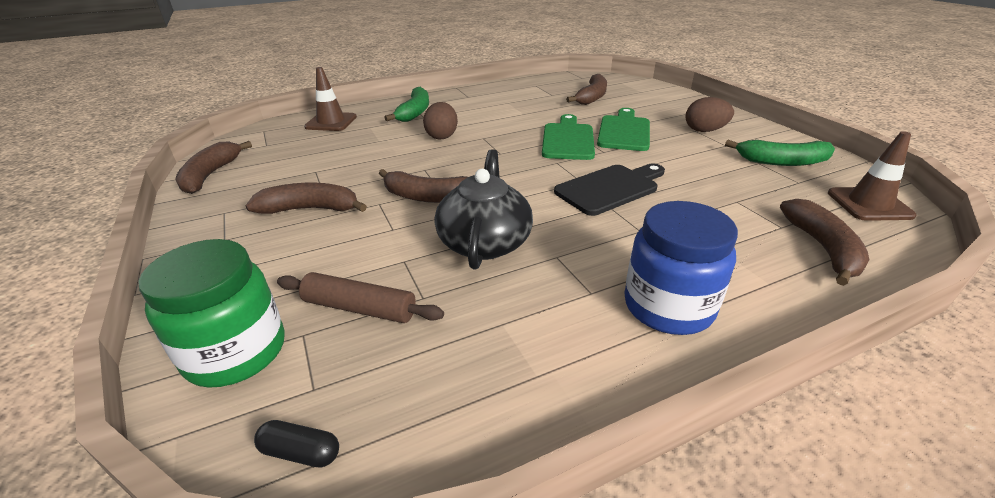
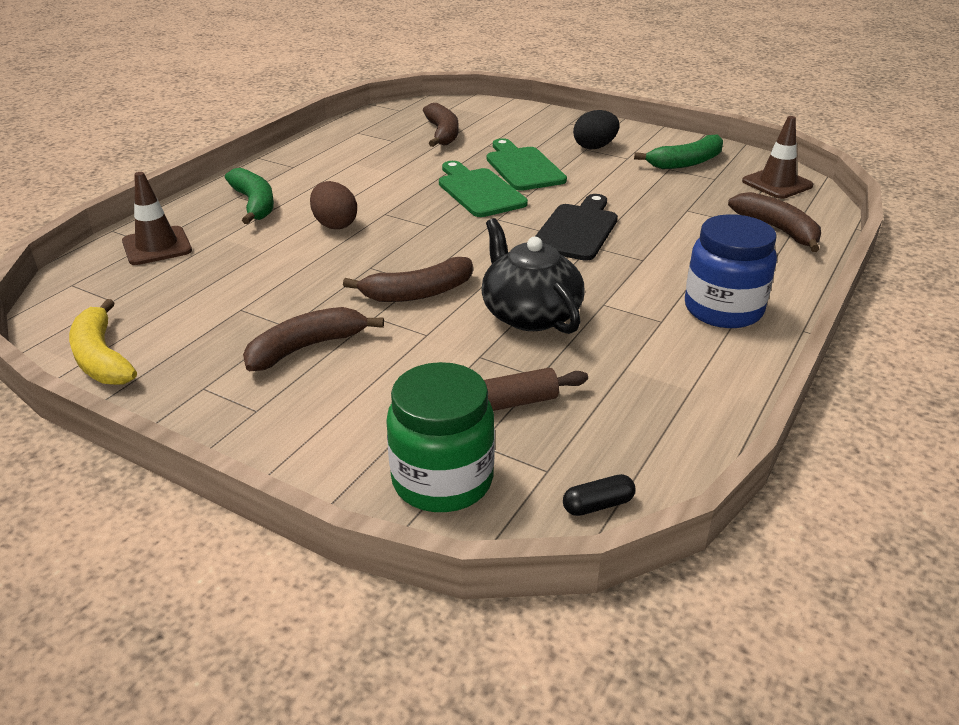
camera: 35 degrees left, 0 degrees up
brown banana [175,141,252,194] -> yellow banana [69,299,137,385]
brown egg [686,97,734,132] -> black egg [573,110,620,149]

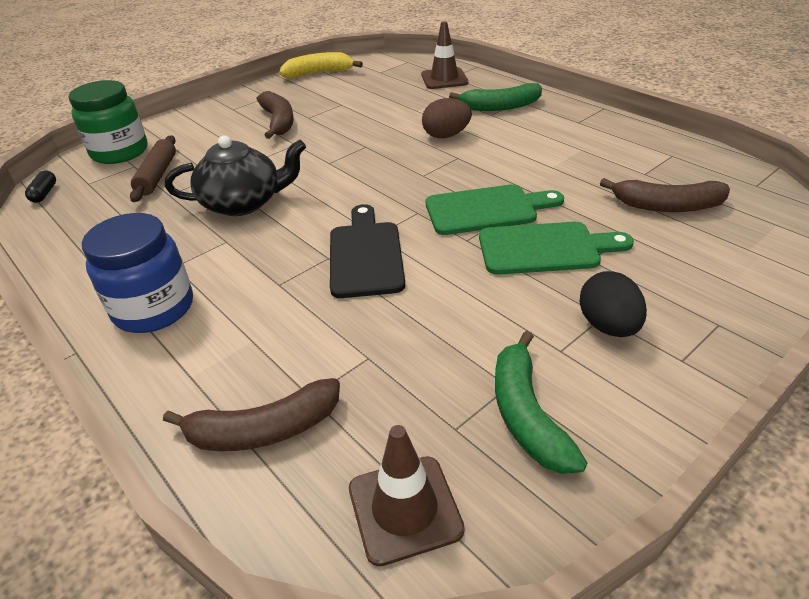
camera: 110 degrees right, 5 degrees up
brown banana [343,257,473,302] -> none
black cutting board [535,194,618,261] -> black cutting board turned 135 degrees counterclockwise [330,204,405,298]

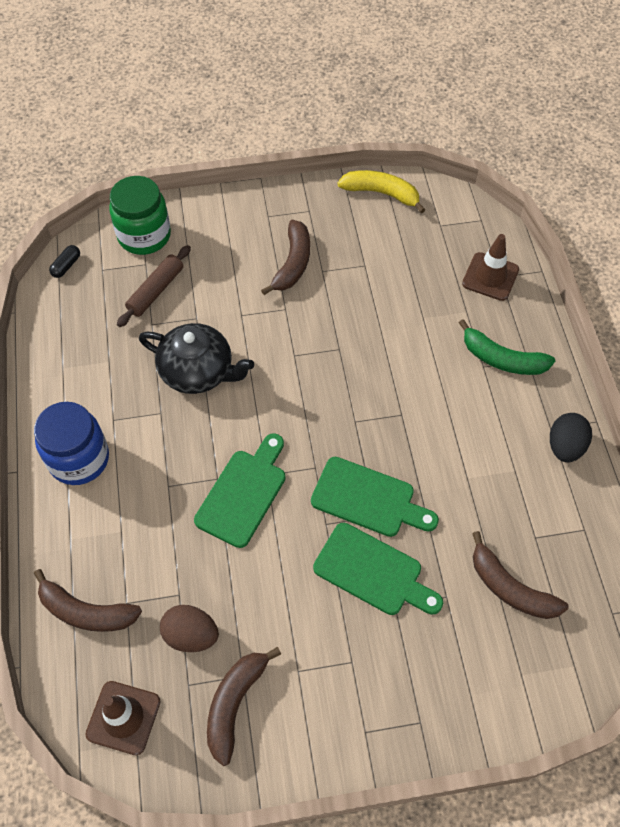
camera: 30 degrees right, 20 degrees up
black cutting board [330,204,405,298] -> green cutting board [194,433,286,548]
brown egg [422,98,472,138] -> brown egg moved to [160,605,219,652]
green banana [495,331,587,474] -> brown banana [207,647,281,766]
black egg [580,271,647,337] -> black egg moved to [550,413,592,462]

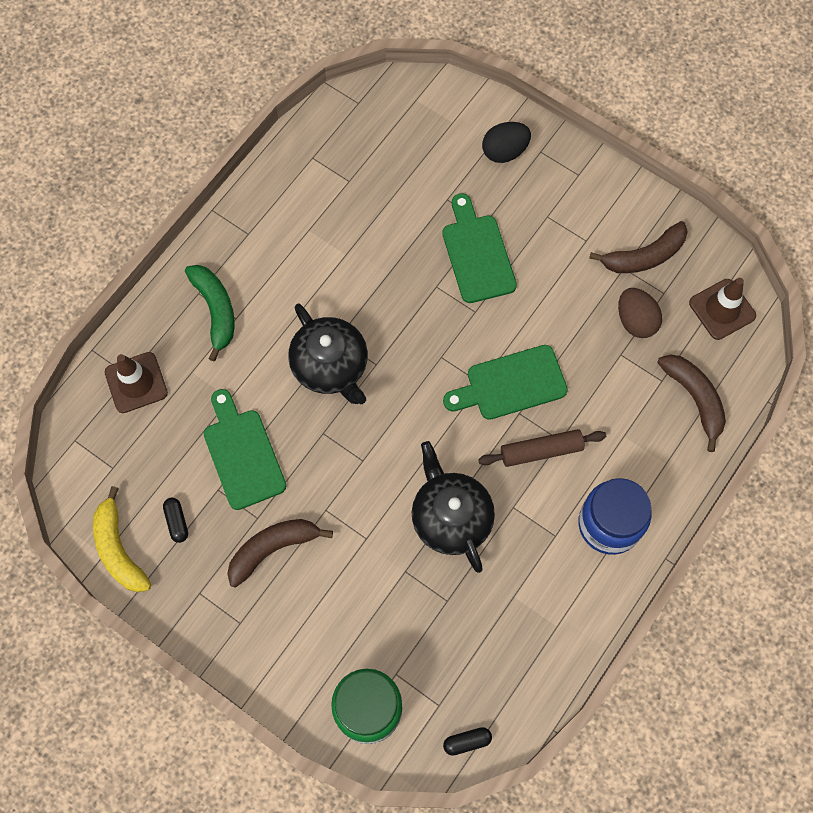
camera: 135 degrees left, 10 degrees up
brown rolling pin [117,245,191,327] -> brown rolling pin moved to [478,429,606,467]
green cutting board [311,457,439,537] -> green cutting board moved to [203,389,286,510]
brown banana [472,531,569,619] -> none
black egg [550,413,592,462] -> black egg moved to [482,122,531,163]
none -> black capsule [163,498,188,543]
none -> black teapot [288,304,368,404]

